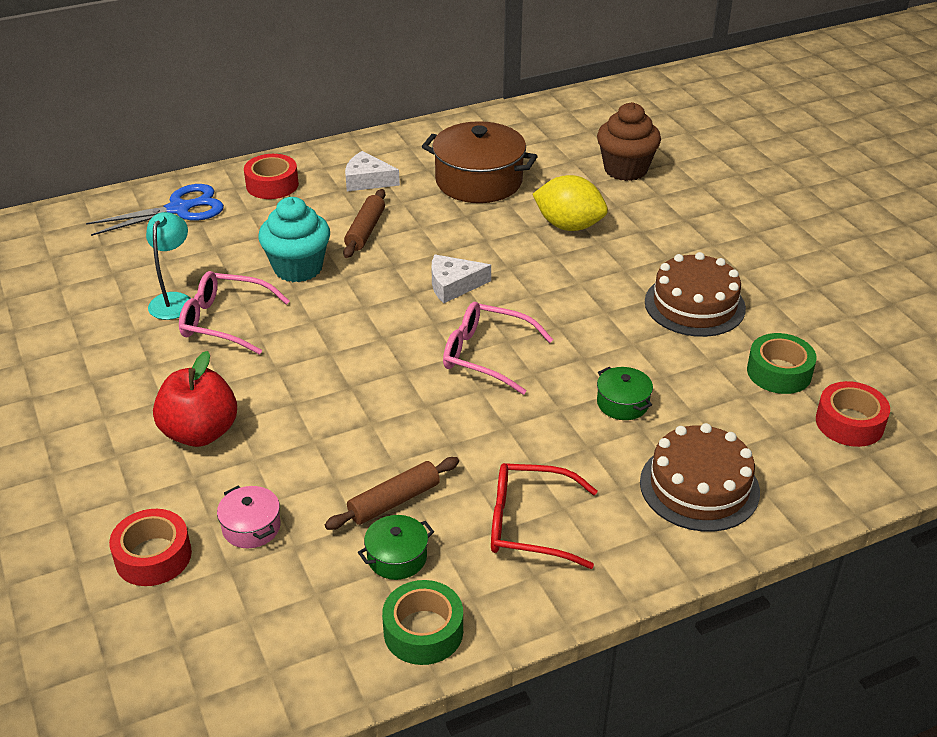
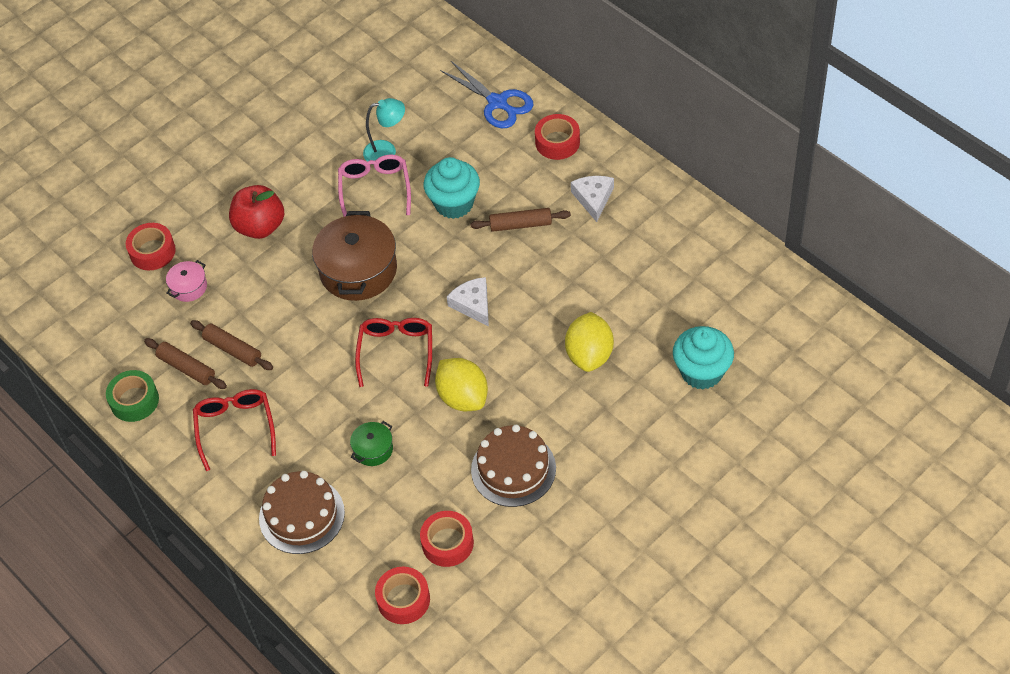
camera: 75 degrees right, 15 degrees up
green pot [358,515,434,580] -> brown rolling pin [144,338,227,389]
brown pot [422,121,538,203] -> brown pot moved to [312,211,397,301]
pink glasses [443,302,553,395] -> red glasses [355,318,432,387]
brown cupcake [597,102,661,181] -> turquoise cupcake [673,326,734,389]
green tape [747,333,817,394] -> red tape [420,511,474,567]
none -> yellow lemon [435,358,488,411]

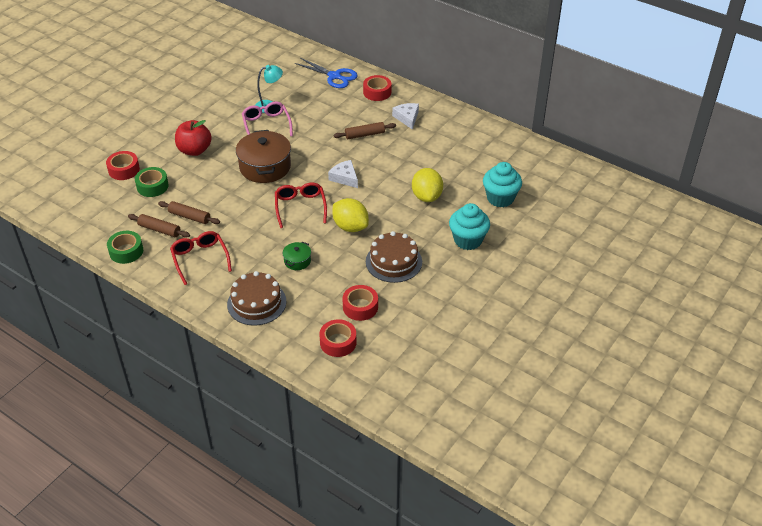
camera: 15 degrees left, 10 degrees down
pink pot [166,260,207,302] -> green tape [135,167,169,197]
turquoise cupcake [424,157,480,219] -> turquoise cupcake moved to [449,203,490,250]

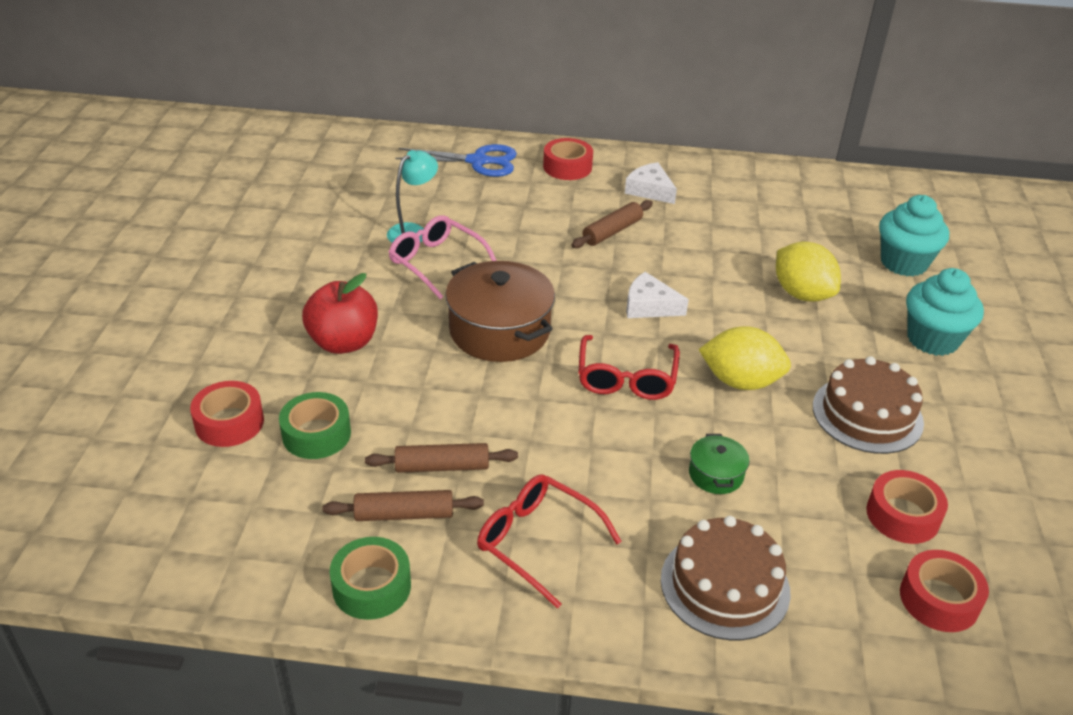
camera: 30 degrees left, 5 degrees down
red glasses [275,183,327,228] -> red glasses turned 135 degrees counterclockwise [578,335,680,400]

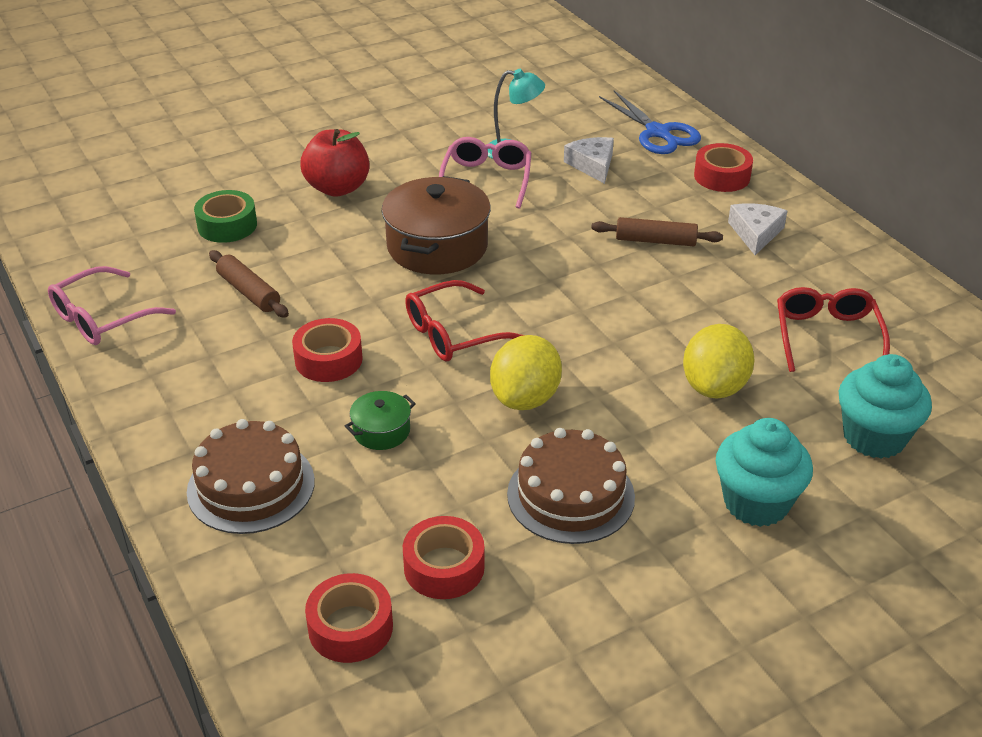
camera: 55 degrees right, 0 degrees up
red tape [190,381,264,447] -> red tape moved to [292,318,363,382]
brown rolling pin [323,490,484,521] -> none
green tape [330,537,411,620] -> pink glasses [48,266,176,345]
red glasses [477,475,622,609] -> red glasses moved to [777,287,890,372]
white cheese [626,272,689,318] -> white cheese moved to [564,137,614,184]
yellow lemon [698,326,791,390] -> yellow lemon turned 45 degrees clockwise [490,335,562,410]

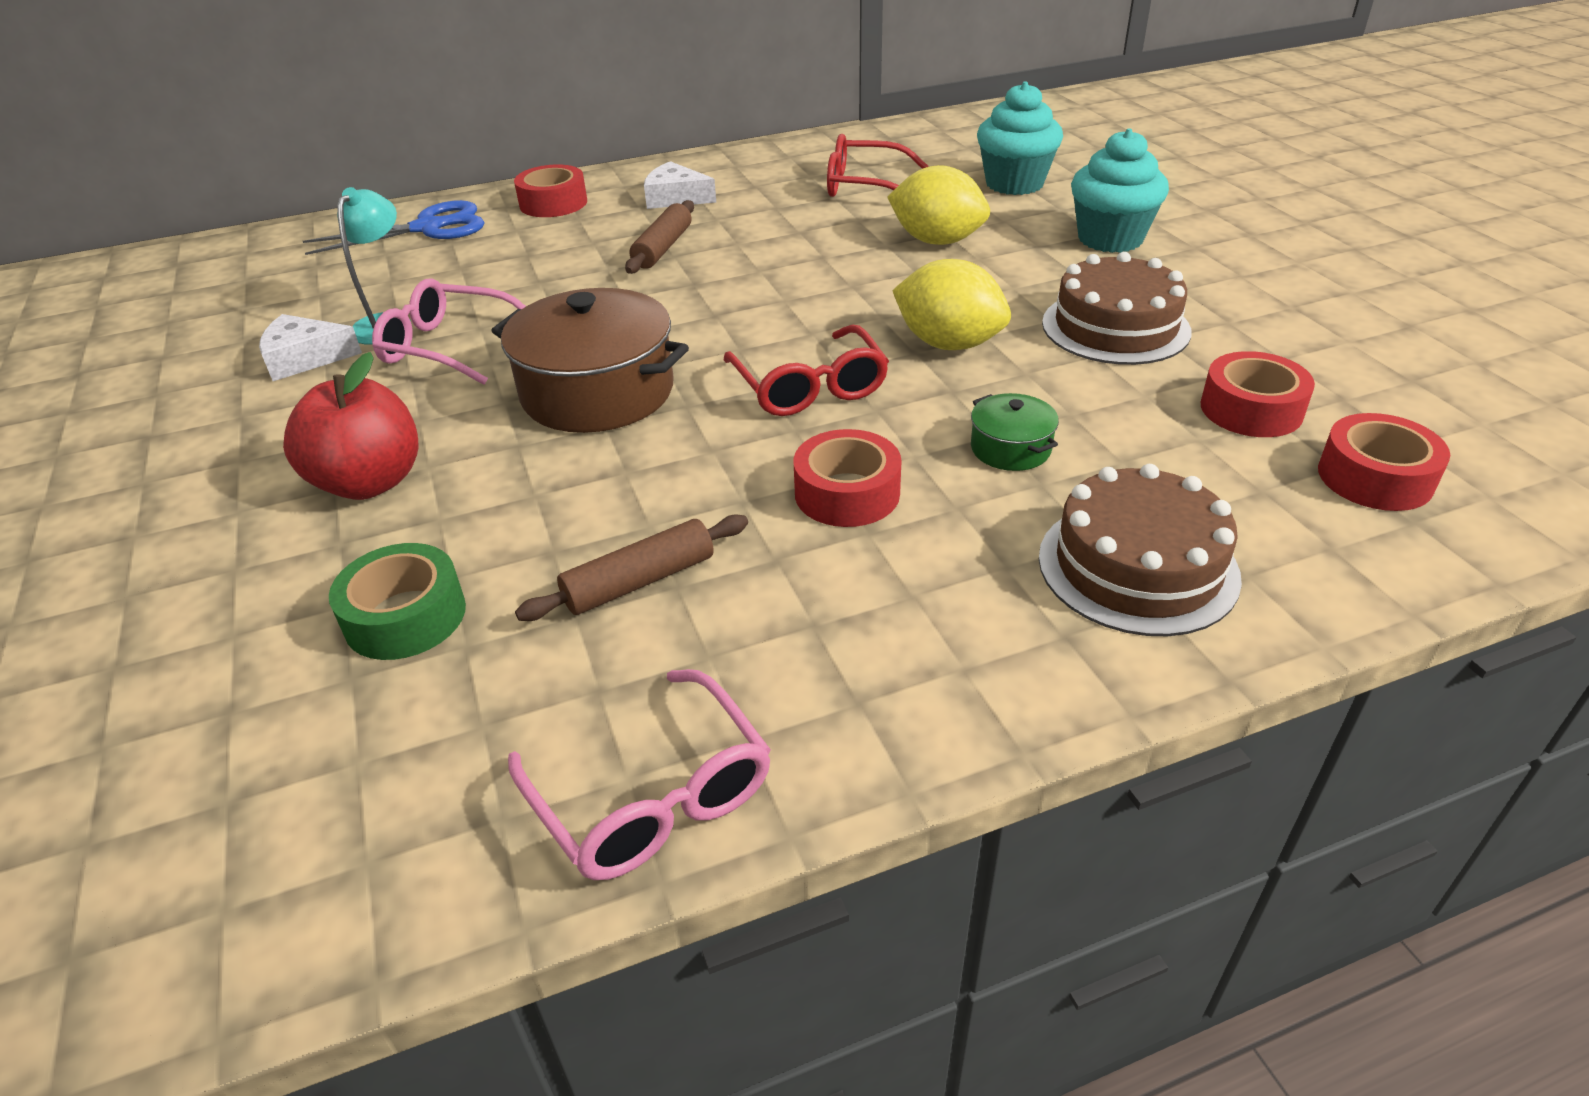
camera: 80 degrees left, 0 degrees up
white cheese [564,137,614,184] -> white cheese moved to [259,314,362,381]

